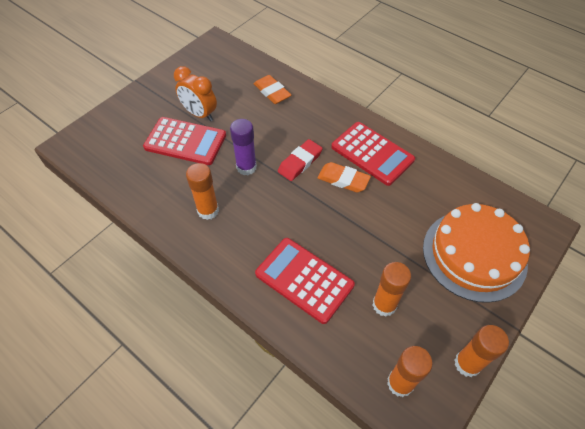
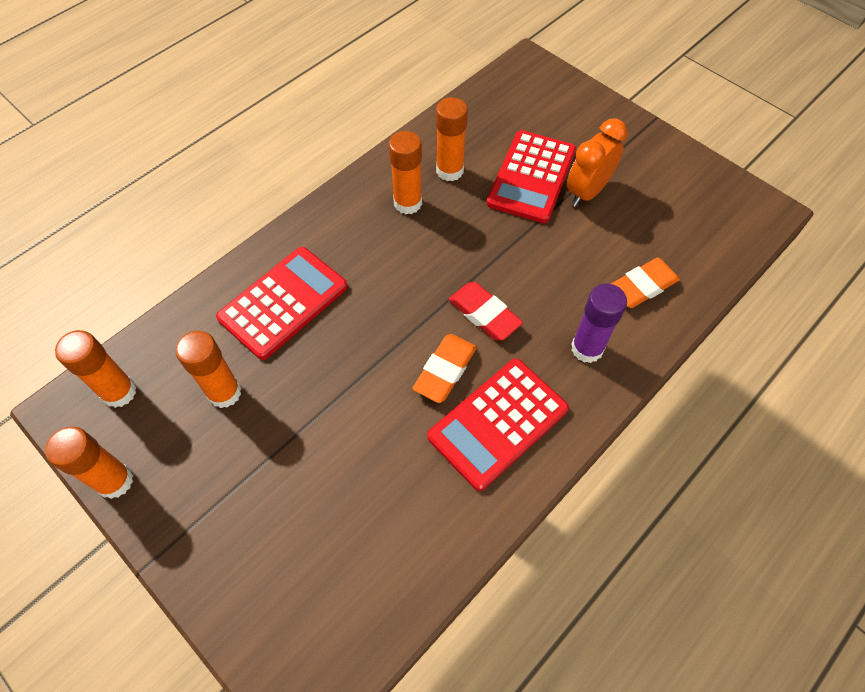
camera: 95 degrees right, 5 degrees up
purple glue stick [230,119,257,175] -> purple glue stick moved to [571,284,627,363]
orange cake [423,203,530,303] -> none
none -> orange glue stick [436,97,468,181]

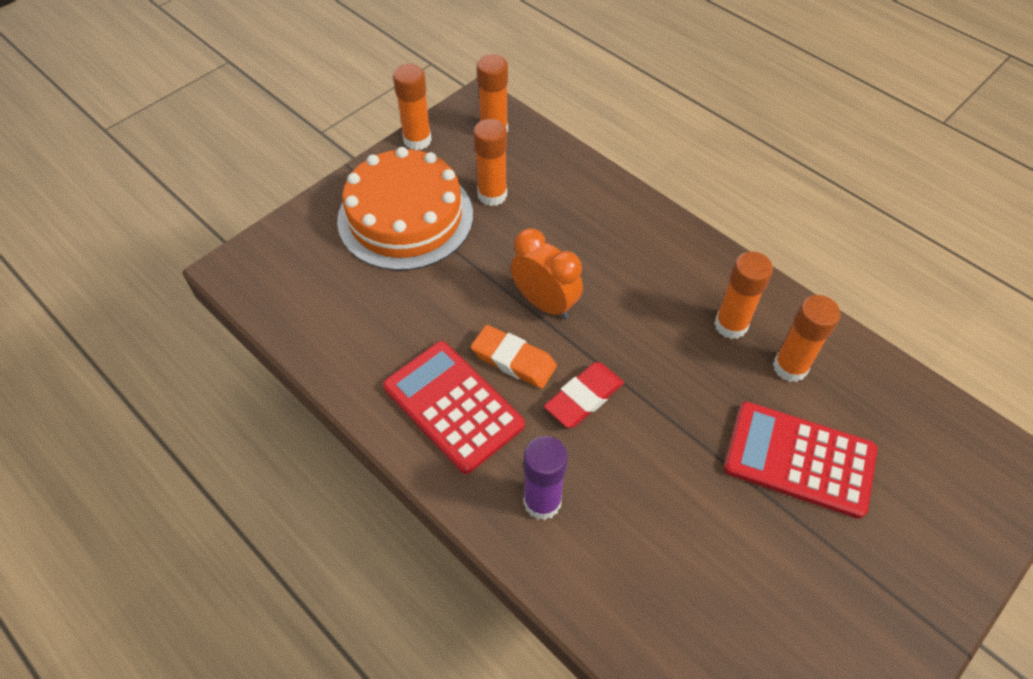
camera: 90 degrees right, 5 degrees down
red calculator [216,247,348,360] -> none
orange clock [567,118,628,207] -> orange clock moved to [511,228,583,319]
orange eraser [611,258,680,308] -> none
none -> orange cake [337,147,473,271]

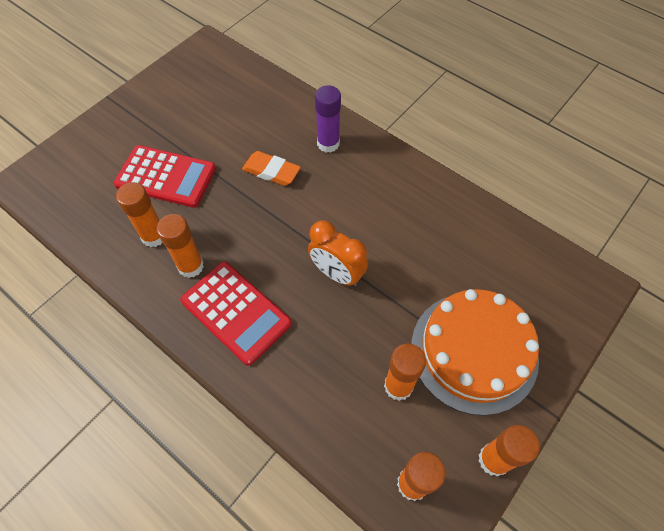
camera: 175 degrees right, 5 degrees up
red calculator [383,341,525,474] -> red calculator moved to [180,262,292,366]
orange eraser [471,325,557,389] -> orange eraser moved to [242,151,301,186]
red eraser [544,362,624,428] -> none

